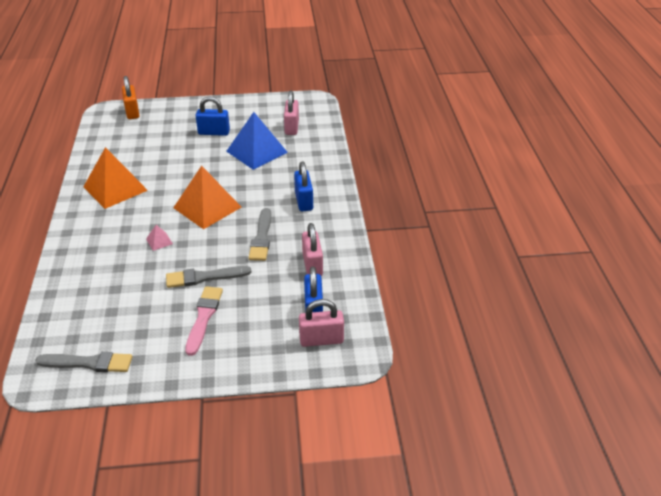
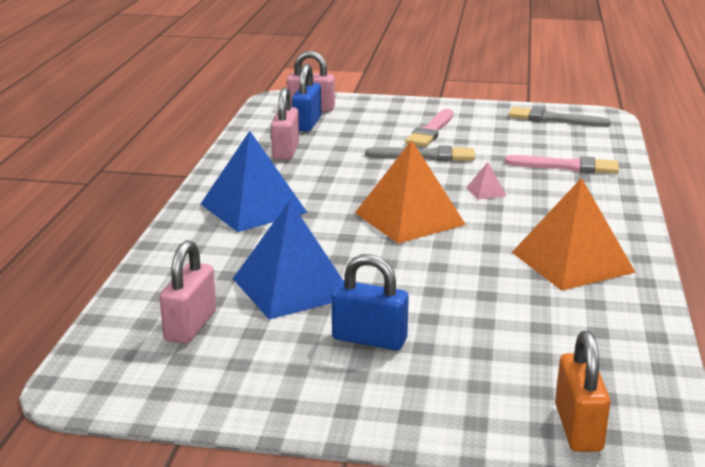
camera: 165 degrees left, 15 degrees down
grey brush [249,208,271,261] -> none
blue padlock [294,162,313,211] -> blue pyramid [201,131,307,232]
none -> pink brush [505,155,619,174]

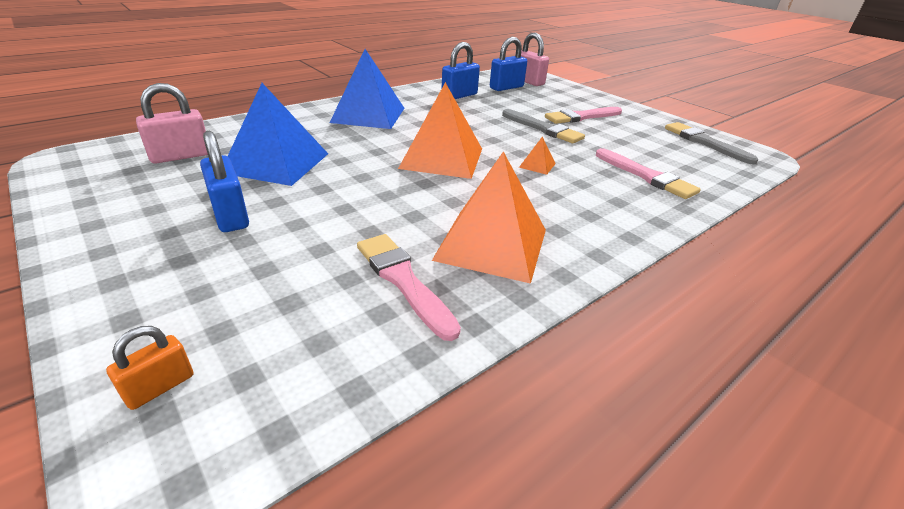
camera: 40 degrees right, 10 degrees up
pink padlock [271,87,299,160] -> blue padlock [442,42,480,99]
pink pyramid [466,162,506,200] -> orange pyramid [519,137,556,175]
orange padlock [555,331,610,452] -> orange padlock [106,326,193,410], size x0.59
none -> pink brush [357,234,461,341]

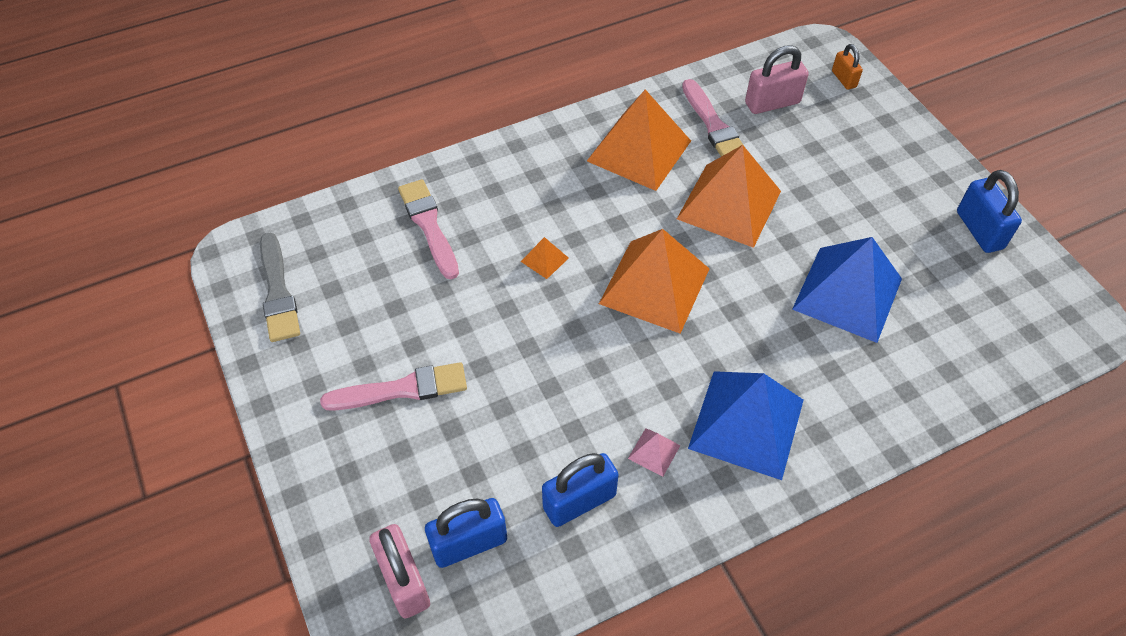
camera: 165 degrees left, 20 degrees up
orange padlock [106,326,193,410] -> orange padlock turned 75 degrees counterclockwise [832,44,863,90]
pink padlock [136,83,208,164] -> pink padlock moved to [745,45,809,114]
blue padlock [200,131,249,232] -> blue padlock moved to [957,170,1022,253]
grey brush [502,109,585,143] -> none
none -> pink pyramid [628,428,681,477]
none -> orange pyramid [677,145,781,248]

